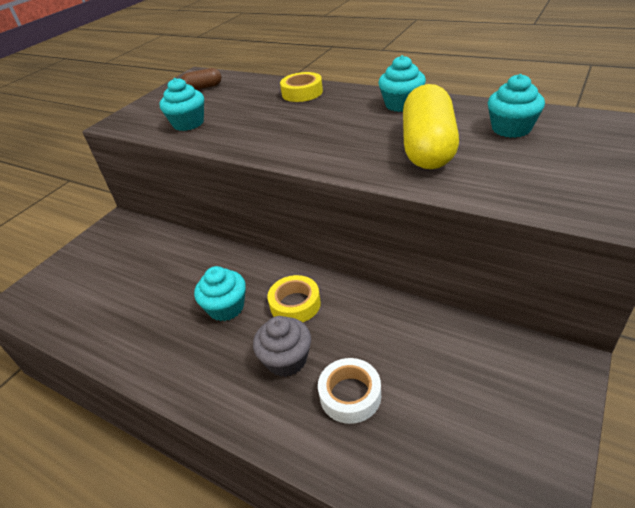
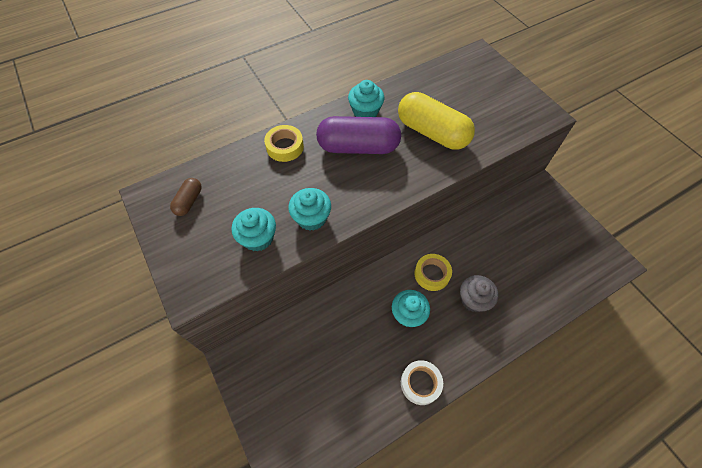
camera: 65 degrees left, 20 degrees up
white tape [318,358,381,424] -> white tape moved to [401,360,443,405]
turquoise cupcake [488,74,545,138] -> turquoise cupcake moved to [288,188,331,231]
none -> purple capsule [316,116,401,154]

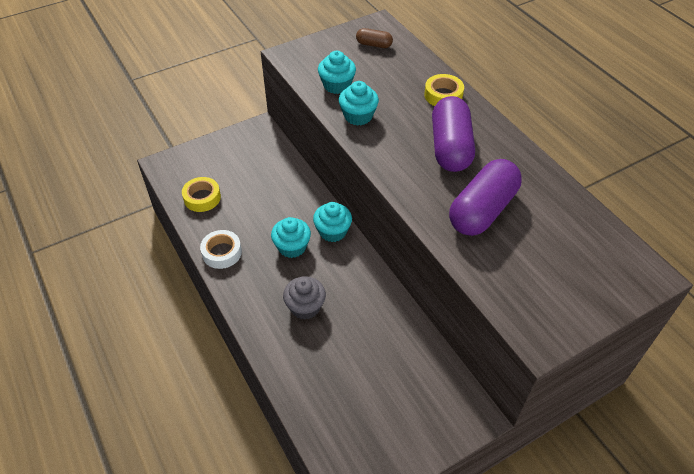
camera: 90 degrees right, 10 degrees down
turquoise cupcake [348,80,385,117] -> turquoise cupcake moved to [313,202,352,242]
yellow capsule [398,92,475,150] -> purple capsule [449,159,522,236]
yellow tape [415,254,452,291] -> yellow tape moved to [182,177,221,212]

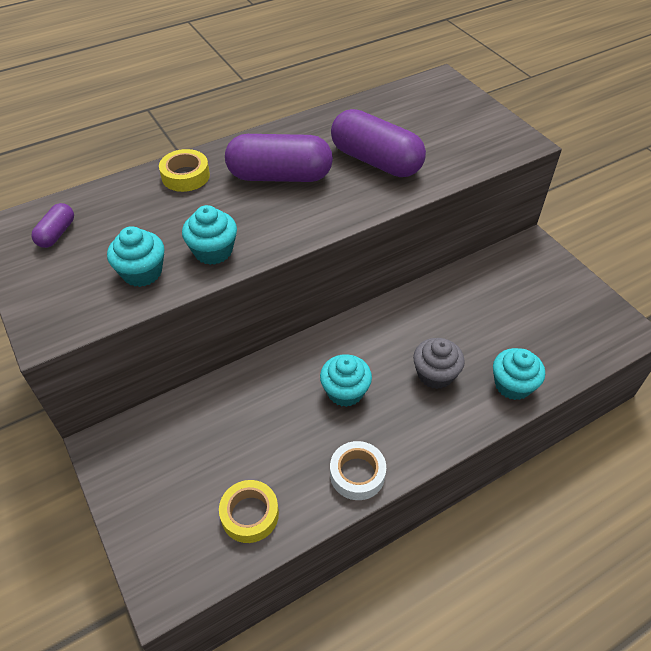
camera: 90 degrees left, 0 degrees up
turquoise cupcake [313,202,352,242] -> turquoise cupcake moved to [493,348,545,400]
brown capsule [356,28,393,48] -> purple capsule [31,203,74,248]

